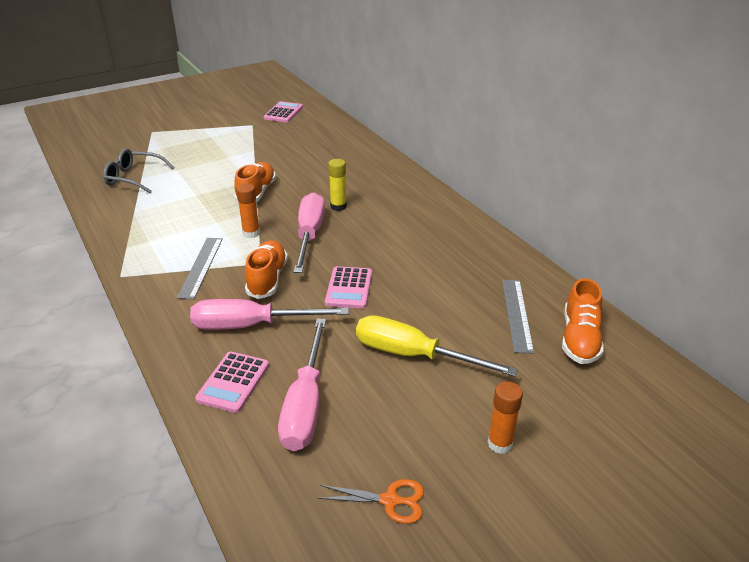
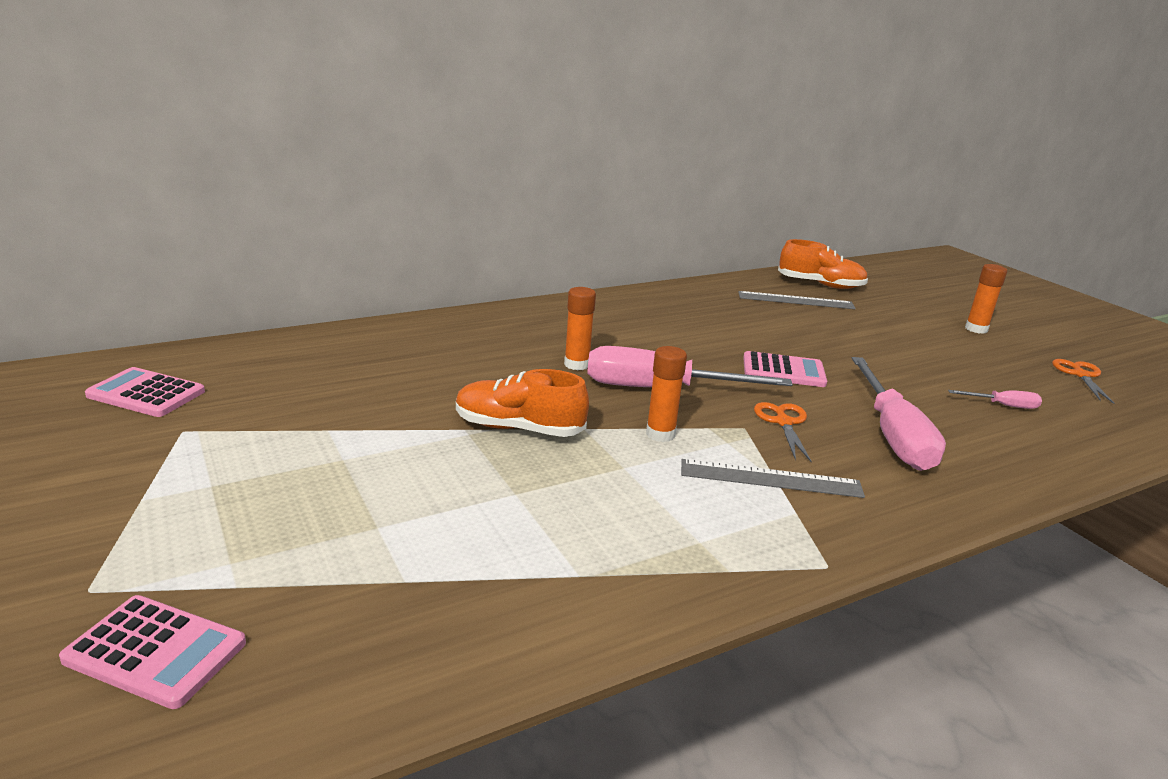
camera: 90 degrees left, 10 degrees down
grey glasses [103,148,175,193] -> none
pink calculator [195,352,269,413] -> pink calculator moved to [59,595,246,709]
orange shoe [245,240,288,299] -> orange scissors [754,402,812,462]
pink screwdriver [278,318,326,451] -> pink screwdriver [948,390,1042,409], size x0.45
yellow glue stick [328,159,347,211] -> orange glue stick [564,287,596,370]
yellow screwdriver [356,315,518,377] -> none

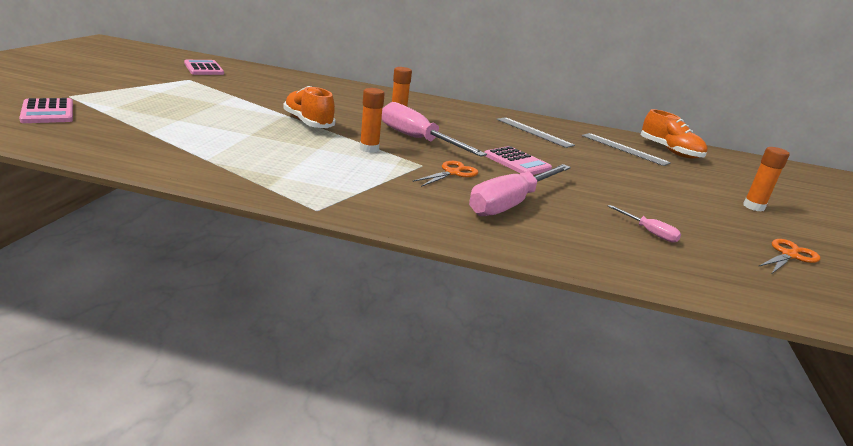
camera: 40 degrees right, 0 degrees up
grey ruler [681,459,865,498] -> grey ruler moved to [496,117,575,148]

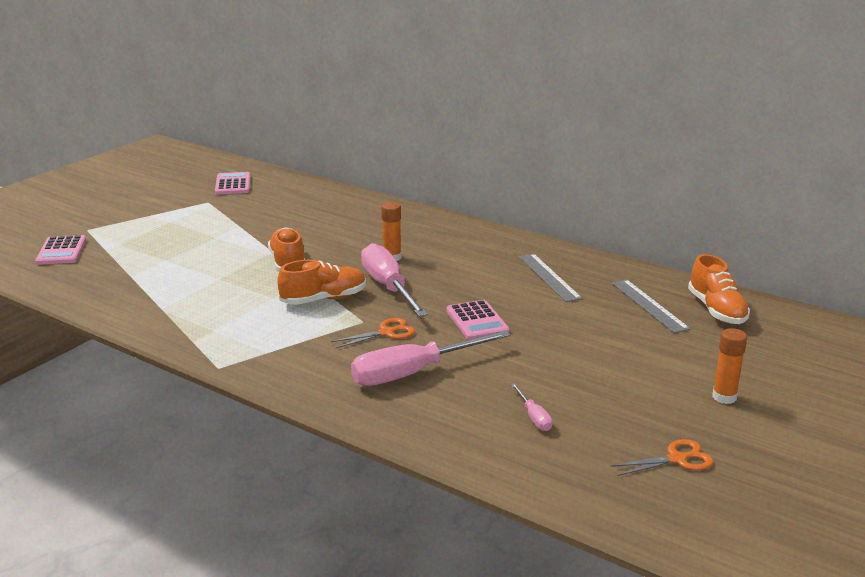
camera: 25 degrees right, 0 degrees up
orange glue stick [360,88,385,153] -> orange shoe [277,260,366,305]

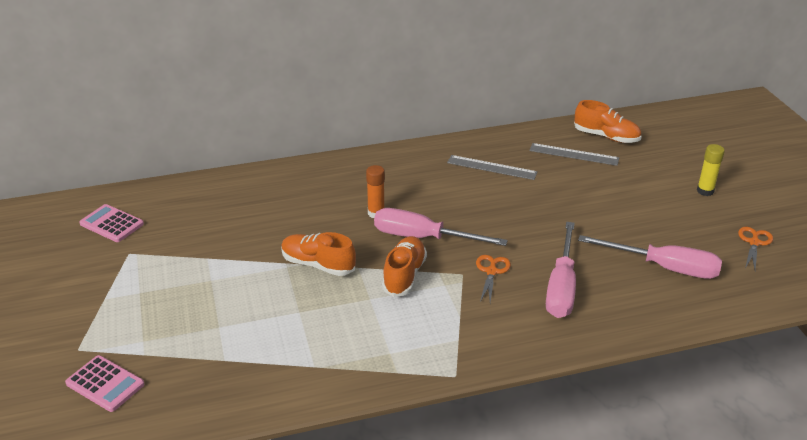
camera: 50 degrees left, 10 degrees up
pink calculator [446,300,509,340] -> none
pink screwdriver [511,383,552,431] -> pink screwdriver [578,235,722,279], size x2.23
orange glue stick [712,328,747,404] -> yellow glue stick [697,144,725,196]

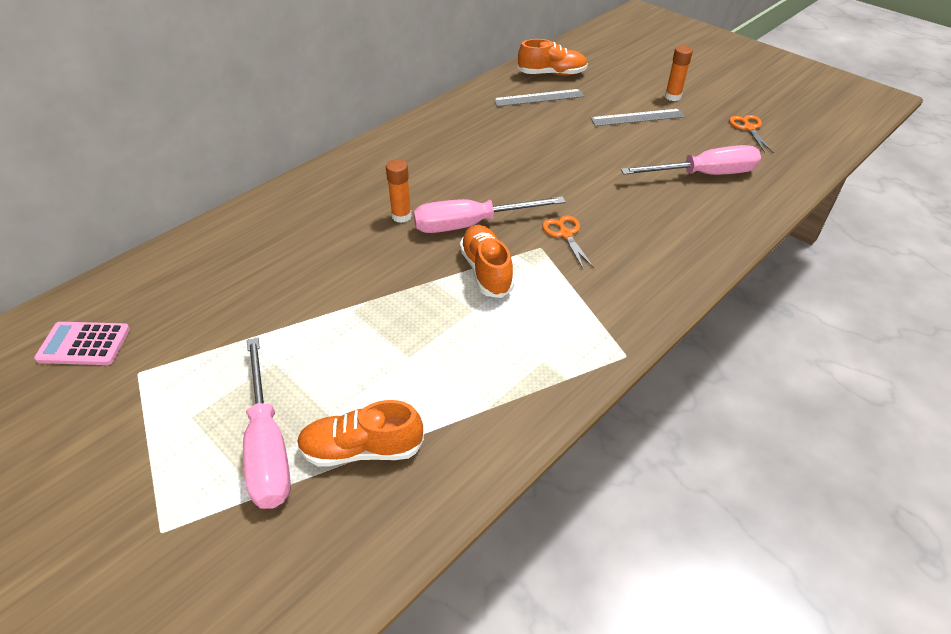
camera: 30 degrees left, 10 degrees up
pink calculator [65,355,145,412] -> none
orange shoe [281,232,356,276] -> orange shoe moved to [297,400,424,467]
grey ruler [447,155,538,180] -> grey ruler moved to [591,109,685,126]
pink screwdriver [546,222,576,318] -> pink screwdriver moved to [243,337,291,509]
yellow glue stick [697,144,725,196] -> orange glue stick [665,46,693,101]

